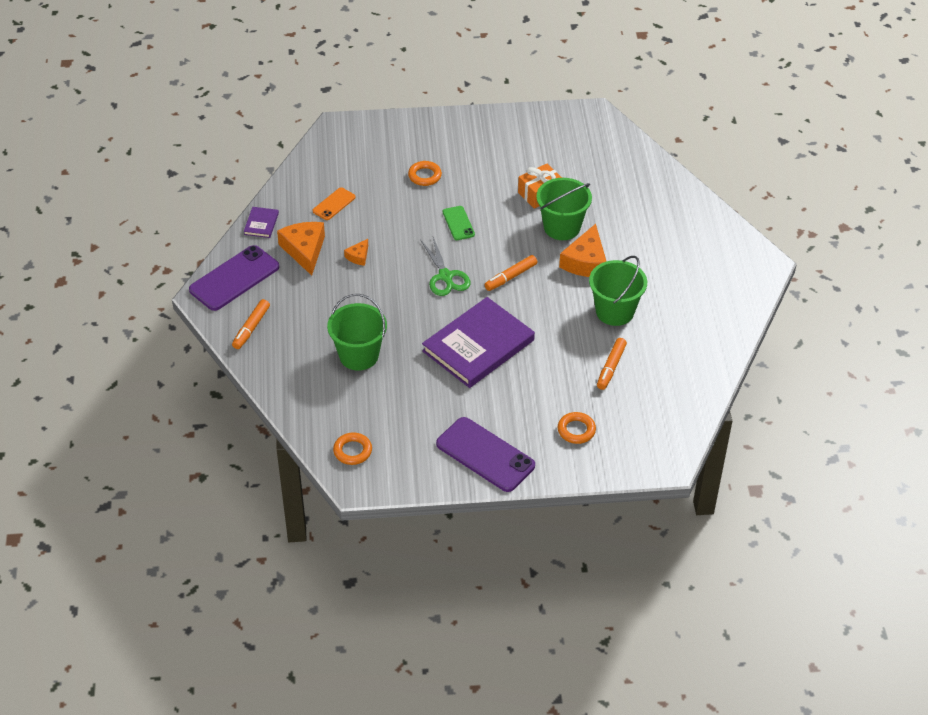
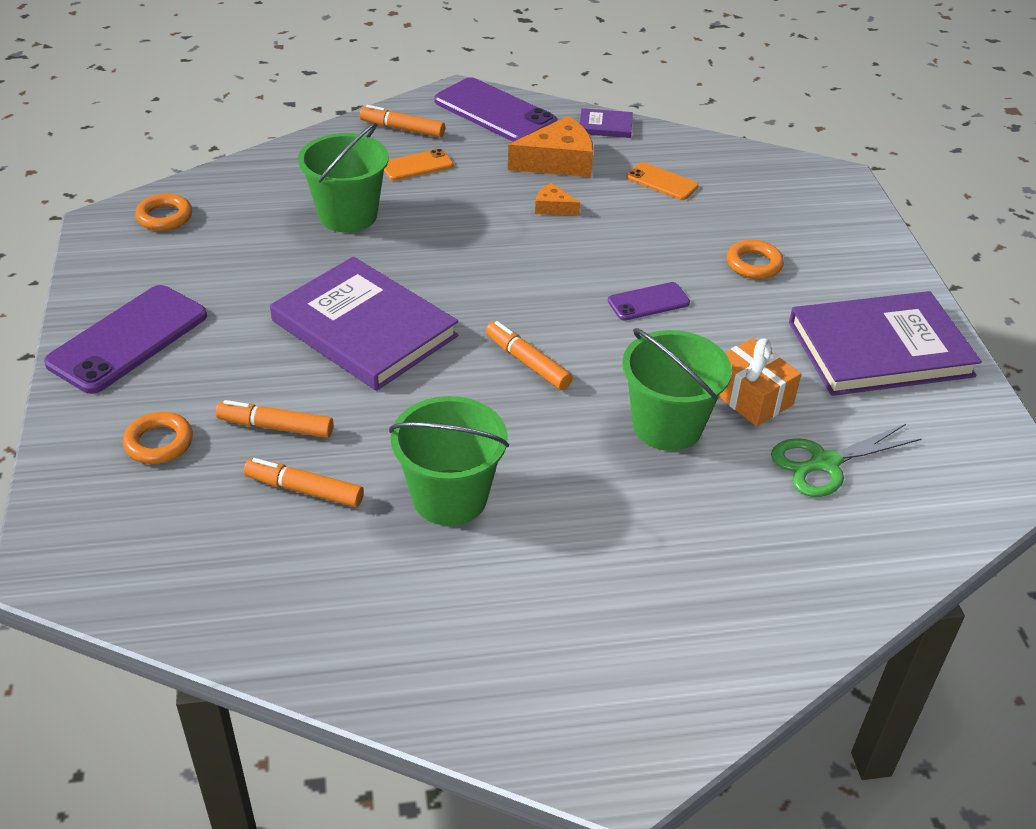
camera: 85 degrees right, 5 degrees down
green scissors [421,237,471,296] -> green scissors moved to [771,424,922,497]
green phone [443,206,475,240] -> purple phone [608,282,690,321]
orange cheese [559,224,606,277] -> none
none -> orange marker [216,400,334,438]
none -> orange phone [384,149,453,181]
none -> purple book [789,291,982,396]

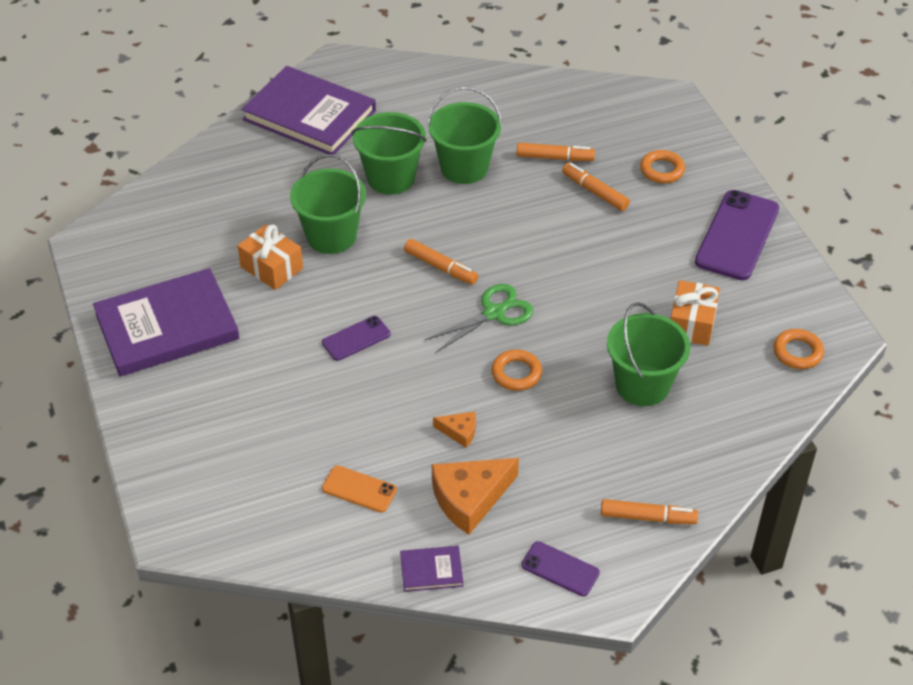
camera: 170 degrees right, 5 degrees up
orange marker [216,400,334,438] -> orange marker turned 135 degrees counterclockwise [562,163,630,211]
purple book [270,256,459,391] -> purple book moved to [241,66,376,154]
orange phone [384,149,453,181] -> none
purple phone [434,77,557,142] -> purple phone [521,541,600,597], size x0.53
orange ring [727,240,784,279] -> orange ring moved to [491,349,542,391]
green scissors [771,424,922,497] -> green scissors moved to [425,284,533,353]
none -> green bucket [352,112,427,194]
none -> orange gift [671,280,720,346]

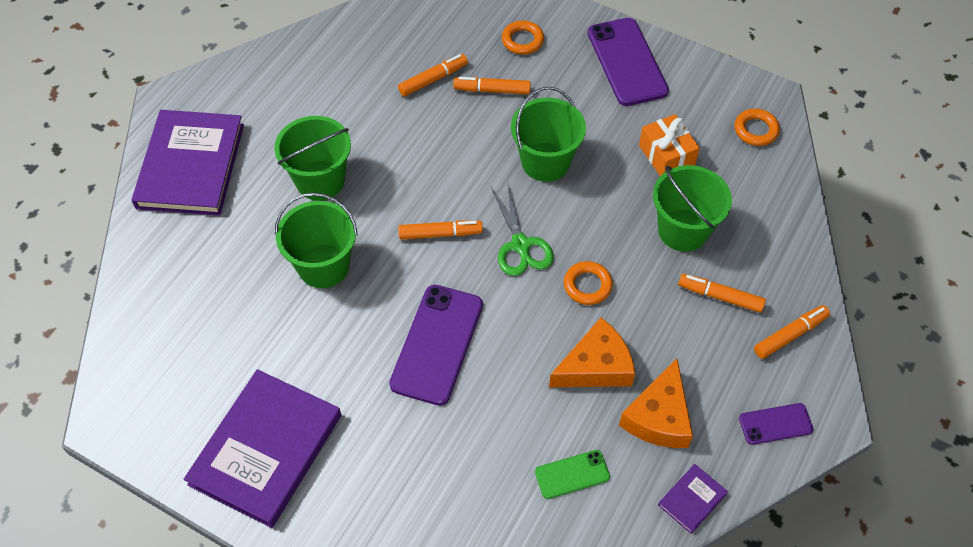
camera: 40 degrees left, 10 degrees up
orange gift [237,224,303,290] -> none
purple book [241,66,376,154] -> purple book turned 75 degrees counterclockwise [132,110,244,216]
purple phone [322,316,390,361] -> purple phone [389,285,483,406], size x1.90
orange phone [322,465,397,513] -> green phone [535,450,610,499]
green scissors [425,284,533,353] -> green scissors turned 150 degrees clockwise [491,184,554,276]
green bucket [427,87,502,184] -> green bucket moved to [511,87,586,182]
orange cheese [433,411,476,448] -> orange cheese [549,318,635,387], size x1.98
none -> orange marker [678,274,766,313]

